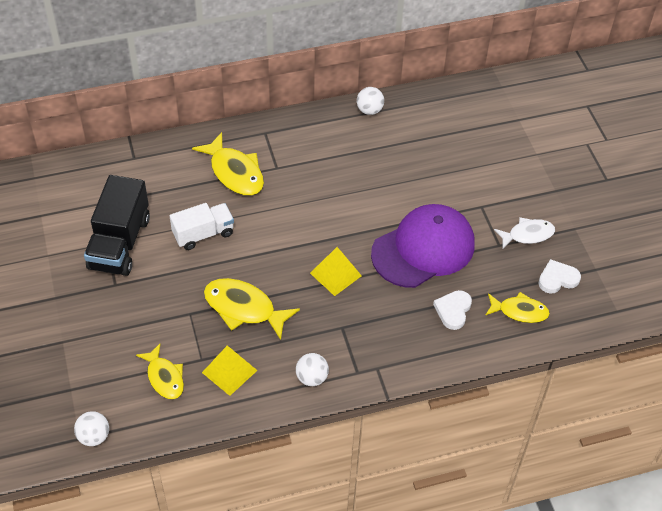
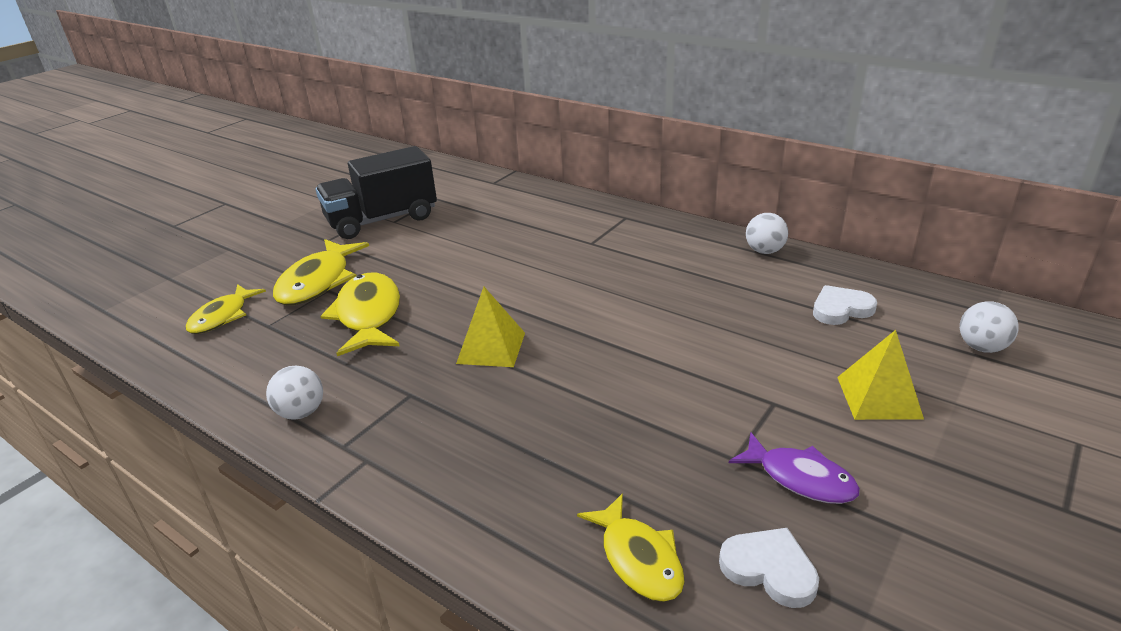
camera: 55 degrees right, 20 degrees down
white ball [74,411,109,446] -> white ball moved to [960,302,1019,353]
white truck [170,203,234,250] -> none
yellow fish [192,132,264,196] -> yellow fish moved to [273,239,369,306]
yellow pyramid [202,346,258,396] -> yellow pyramid moved to [837,330,924,420]
purple cap [371,204,475,288] -> none
white heart [433,290,472,330] -> white heart moved to [813,285,877,325]
white fish [494,217,555,248] -> purple fish [729,432,860,504]

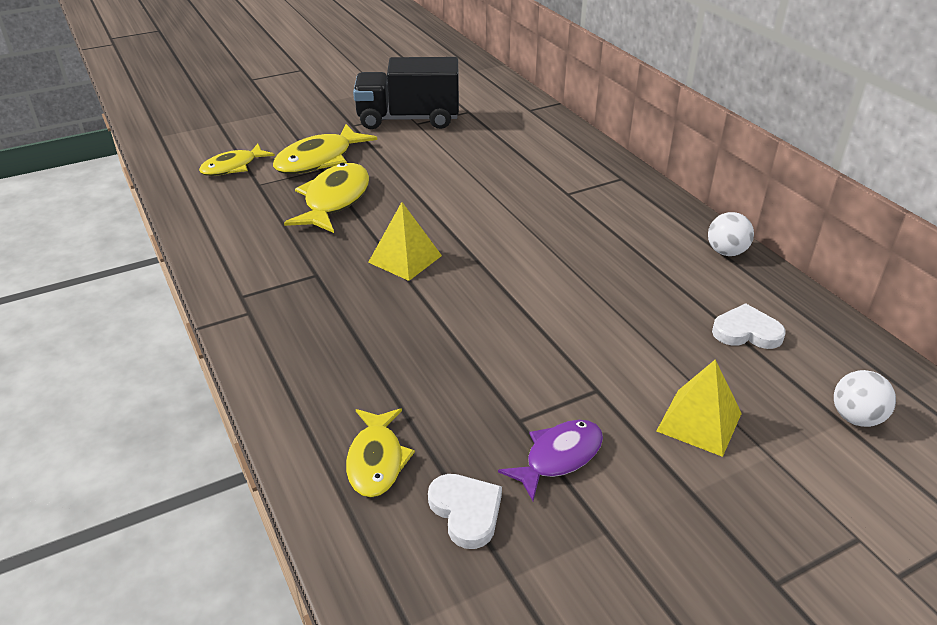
camera: 25 degrees right, 5 degrees up
white ball [266,366,323,420] -> none
purple fish [729,432,860,504] -> purple fish turned 105 degrees counterclockwise [498,420,603,501]

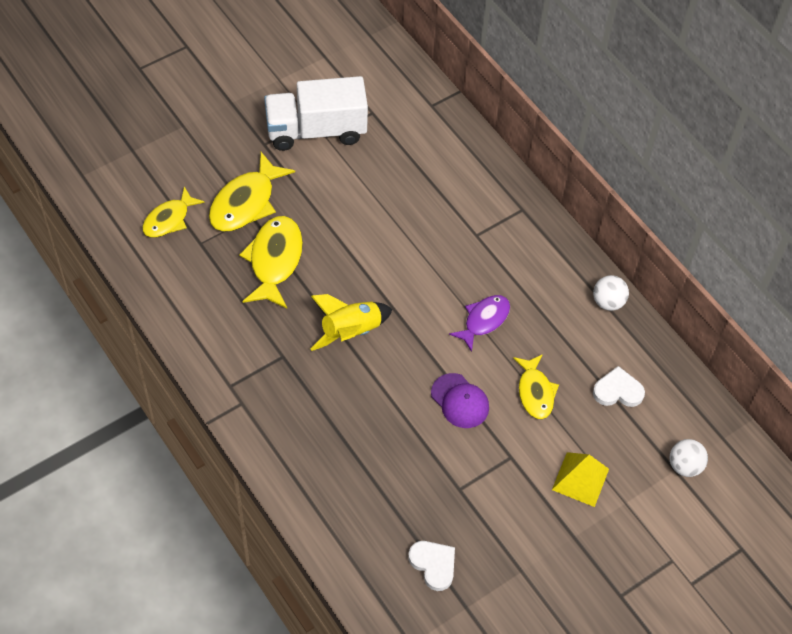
camera: 10 degrees left, 20 degrees up
yellow fish [346,408,415,498] -> yellow fish moved to [513,354,559,419]
black truck [353,57,459,129] -> white truck [264,76,368,151]
yellow pyramid [368,202,442,281] -> yellow rocket [311,294,393,351]
purple fish [498,420,603,501] -> purple fish moved to [449,295,510,352]
none -> purple cap [431,373,489,428]

